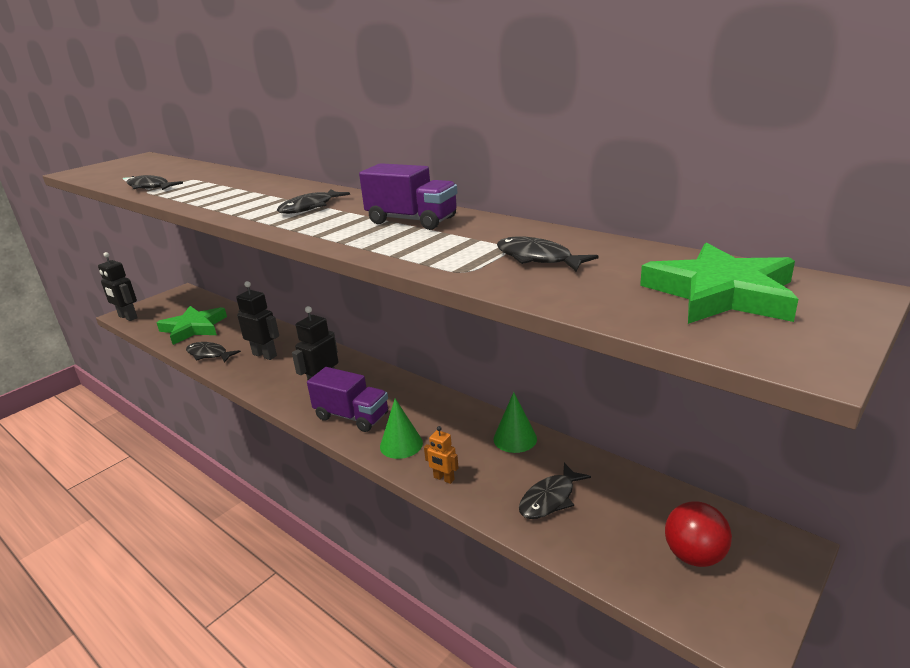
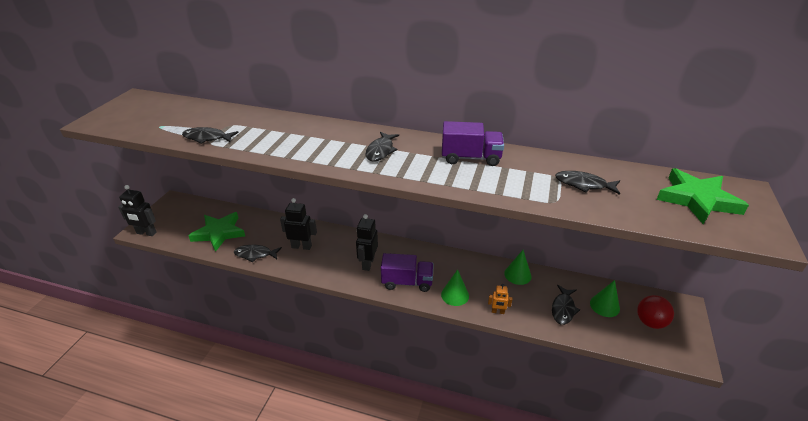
camera: 25 degrees left, 10 degrees up
none -> green cone [590,280,620,317]

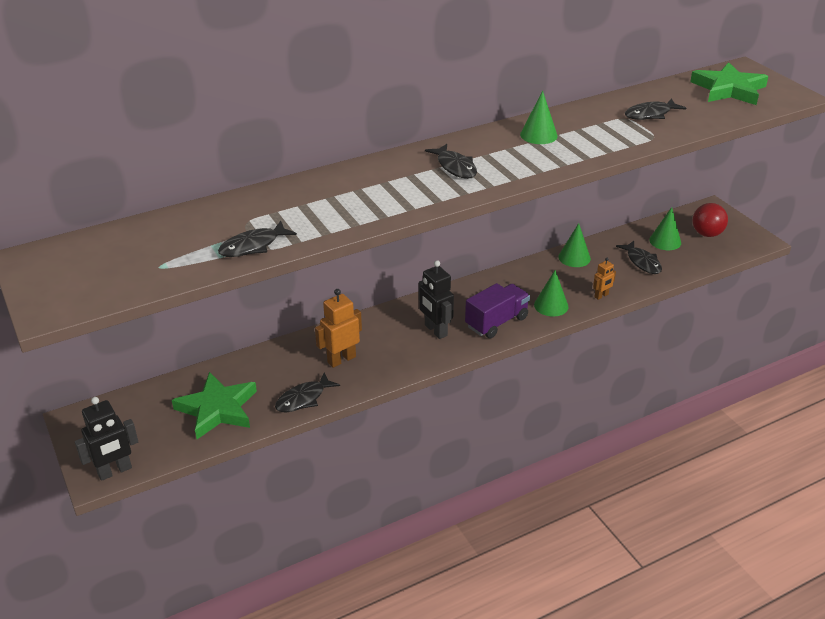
camera: 45 degrees left, 0 degrees up
black robot [280,198,317,250] -> orange robot [315,289,362,368]
purple truck [442,121,504,166] -> green cone [520,91,558,144]

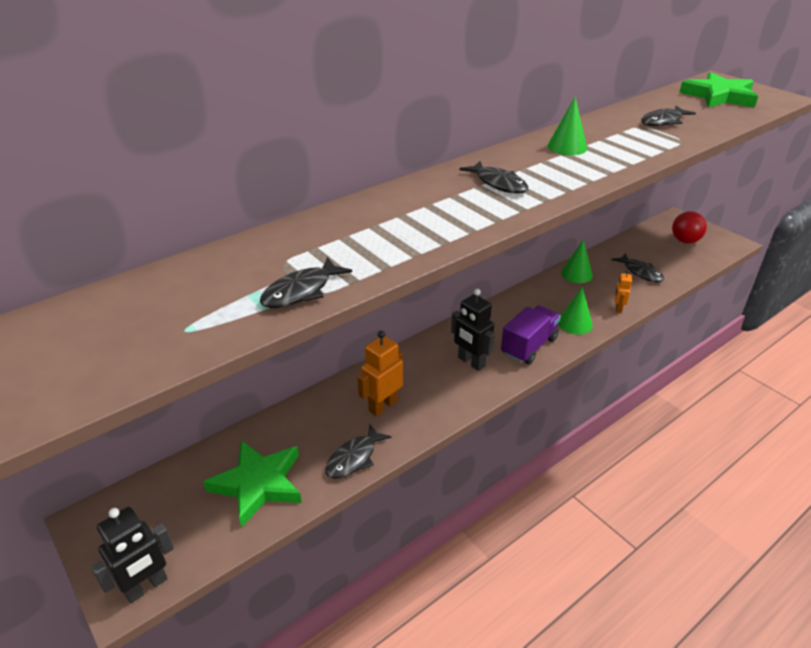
camera: 10 degrees left, 0 degrees up
orange robot [593,258,616,300] -> orange robot turned 150 degrees clockwise [615,270,632,313]
green cone [649,207,681,250] -> none

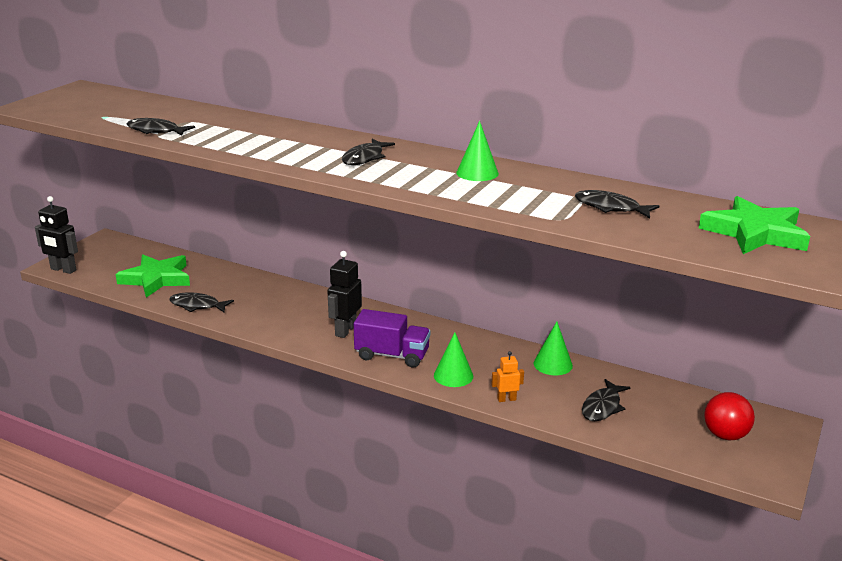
camera: 65 degrees right, 10 degrees down
orange robot [357,331,403,417] -> none

